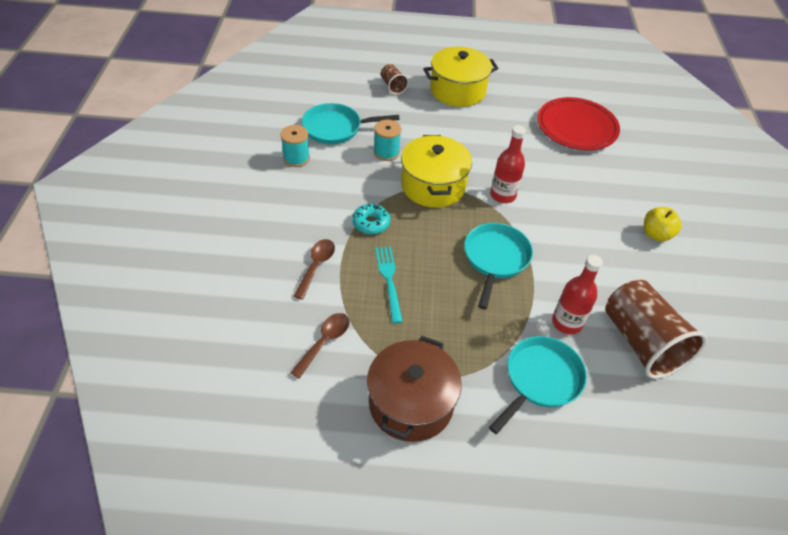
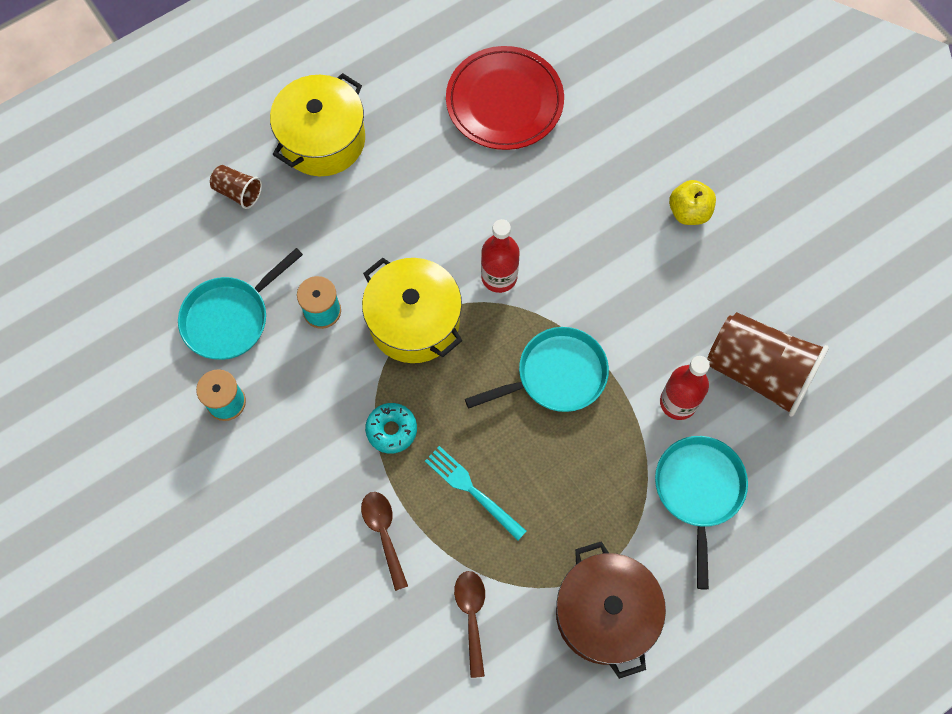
camera: 35 degrees left, 20 degrees up
turquoise pan [464,223,533,309] -> turquoise pan turned 90 degrees clockwise [465,327,609,412]

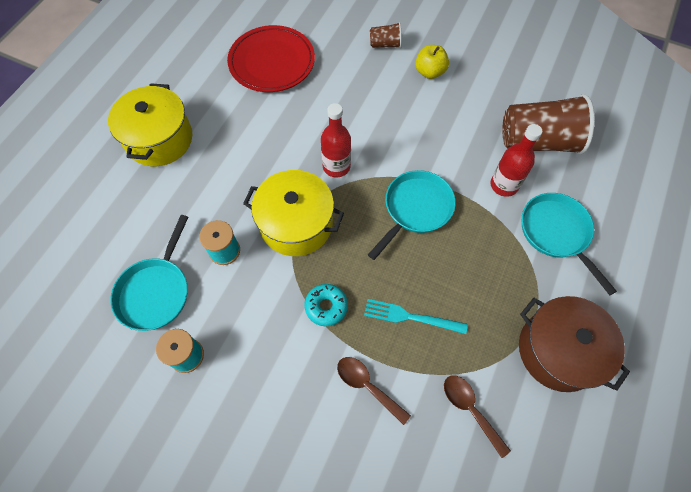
camera: 30 degrees left, 5 degrees down
brown cup [210,165,262,209] -> brown cup moved to [370,22,402,48]

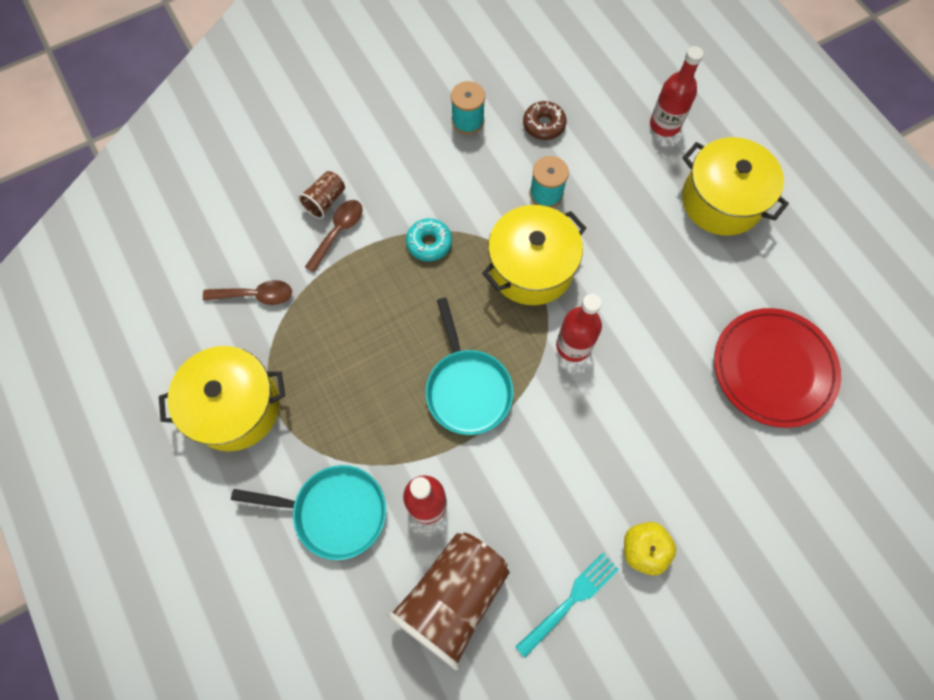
camera: 125 degrees right, 5 degrees up
turquoise pan [110,215,188,331] -> brown donut [523,101,567,140]
brown spoon [337,357,411,425] -> brown spoon turned 45 degrees counterclockwise [305,200,362,272]
turquoise fork [364,299,468,334] -> turquoise fork moved to [515,553,619,658]
brown cup [370,22,402,48] -> brown cup moved to [298,171,345,219]
brown pot [519,296,630,392] -> yellow pot [159,346,285,451]
none -> red bottle [650,46,704,137]

